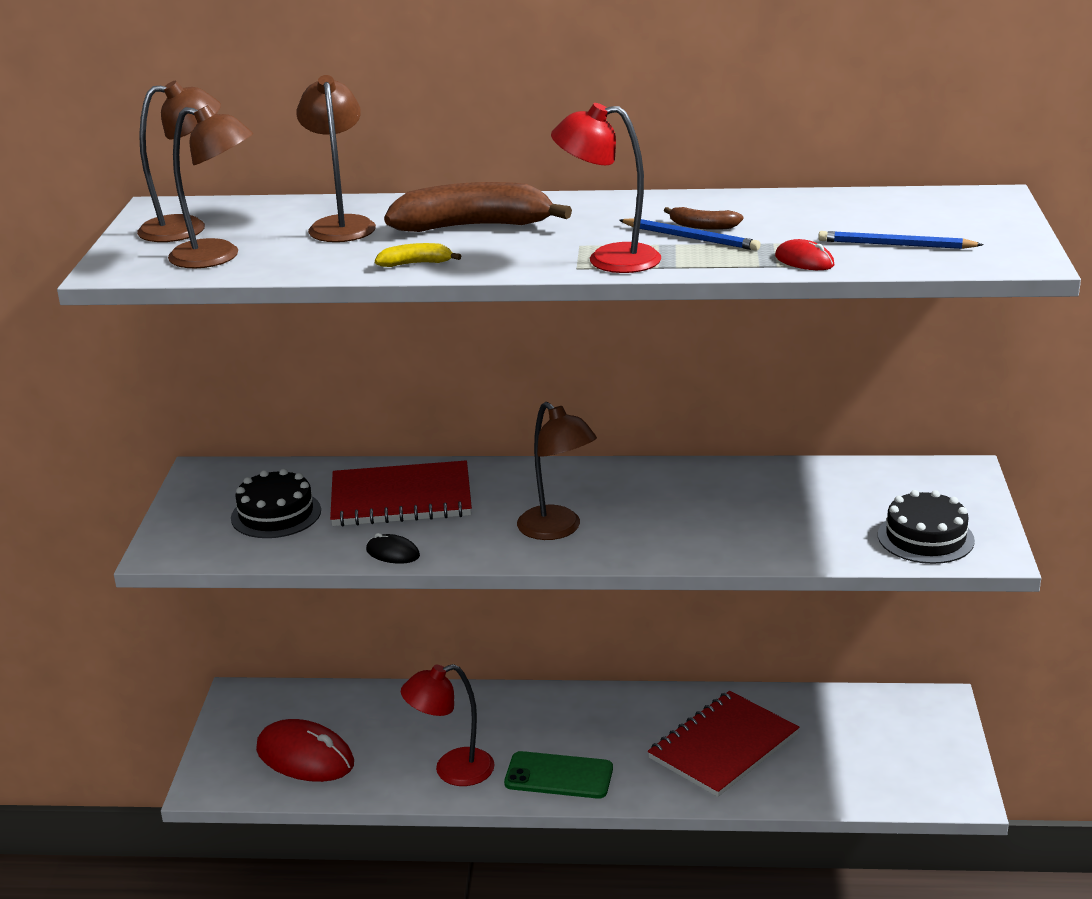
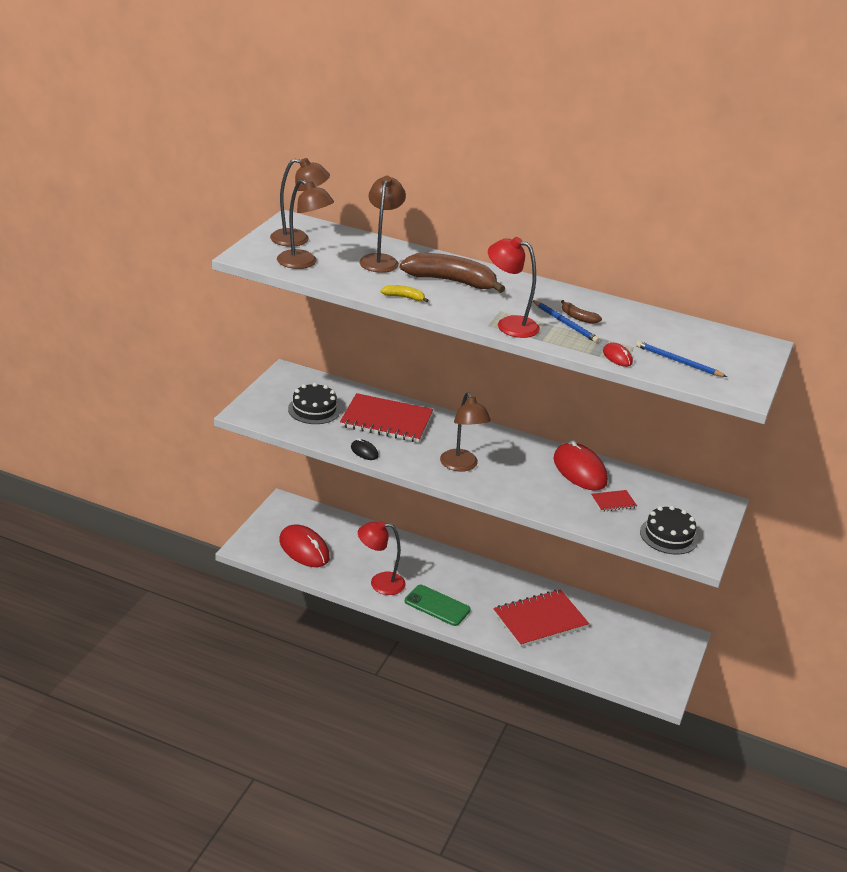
camera: 15 degrees right, 5 degrees up
none -> red mouse [554,440,608,491]
none -> red notebook [591,490,637,512]

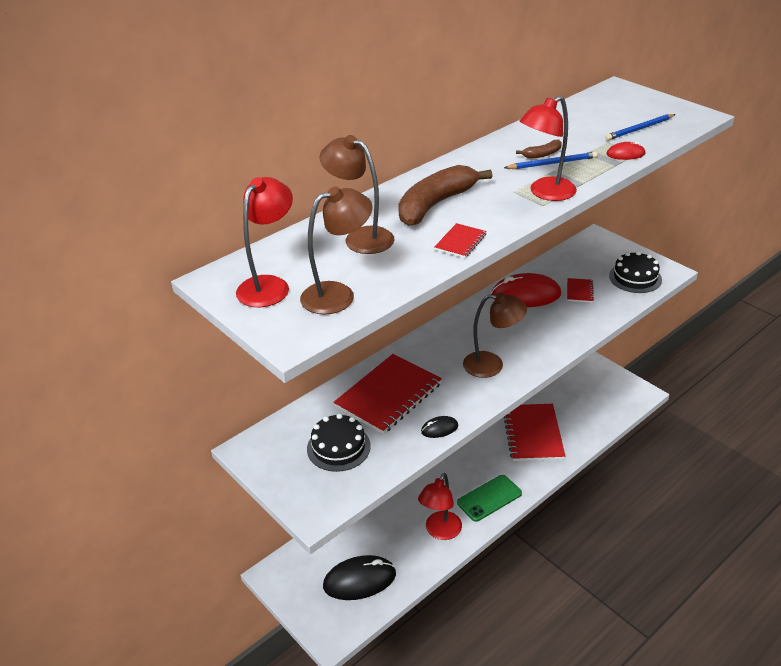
camera: 60 degrees left, 5 degrees up
brown lamp [270,158,330,247] -> red lamp [236,177,293,307]
red mouse [279,525,330,567] -> black mouse [323,555,396,600]
yellow banana [380,285,429,302] -> red notebook [435,223,487,258]

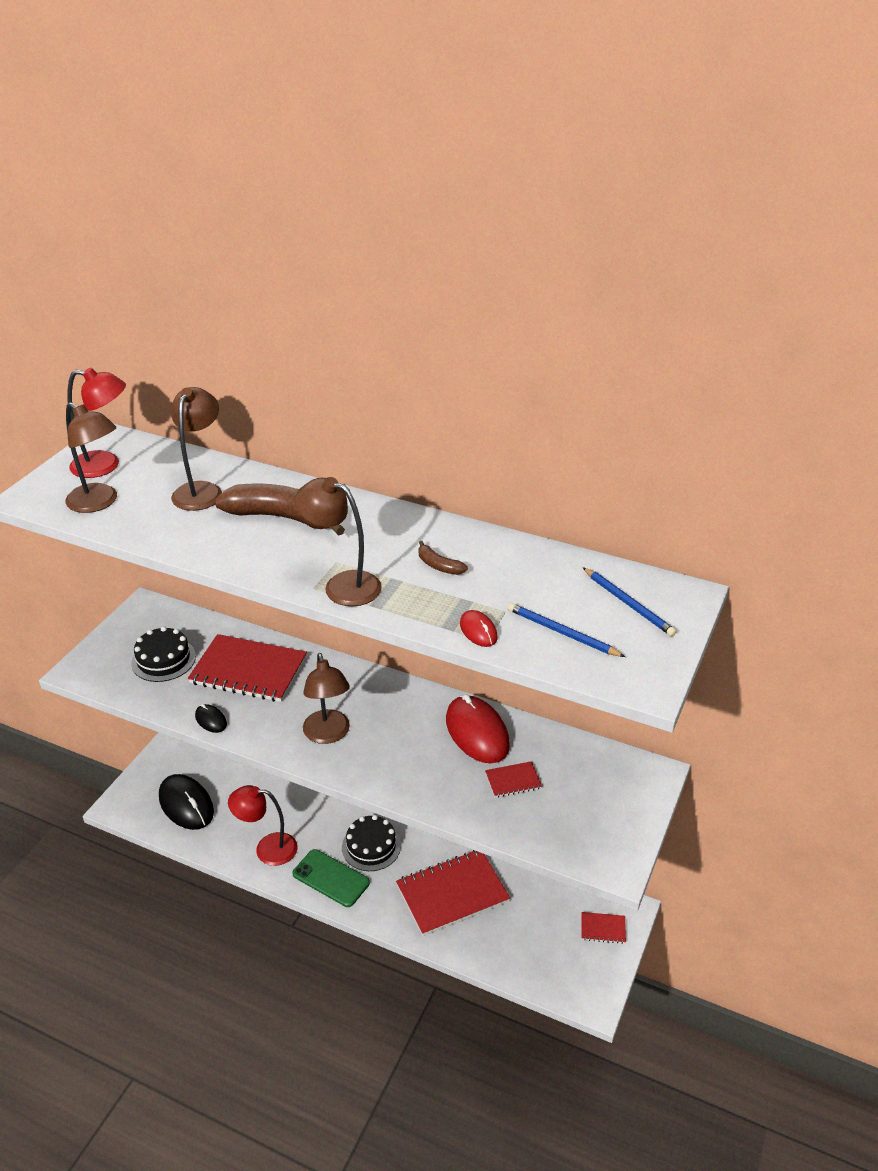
camera: 65 degrees right, 0 degrees up
red notebook [435,223,487,258] -> red notebook moved to [581,912,626,944]
blue pencil [504,152,597,169] -> blue pencil moved to [583,567,676,636]
red lamp [520,96,577,201] -> brown lamp [295,477,382,606]
black cake [609,251,662,293] -> black cake moved to [342,815,401,871]

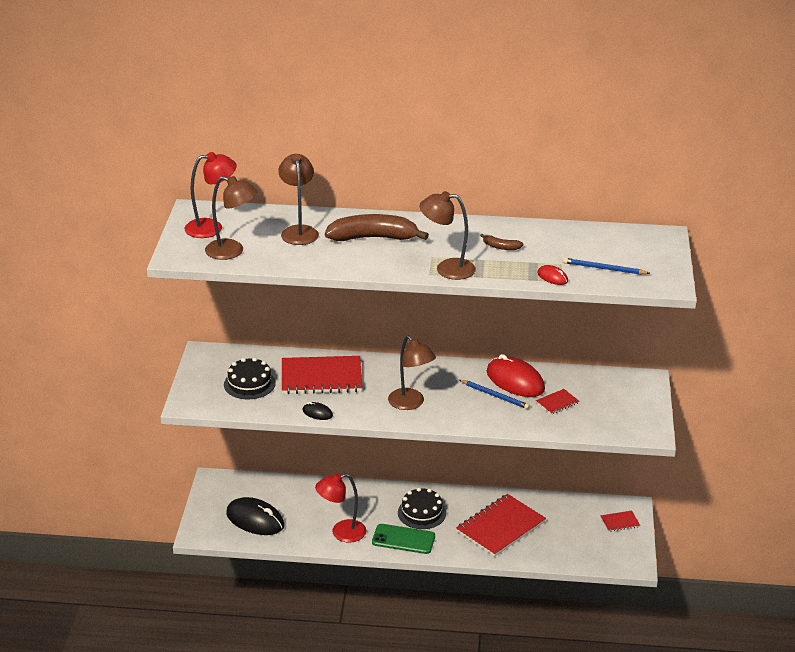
camera: 20 degrees left, 5 degrees down
blue pencil [583,567,676,636] -> blue pencil moved to [460,380,530,409]

